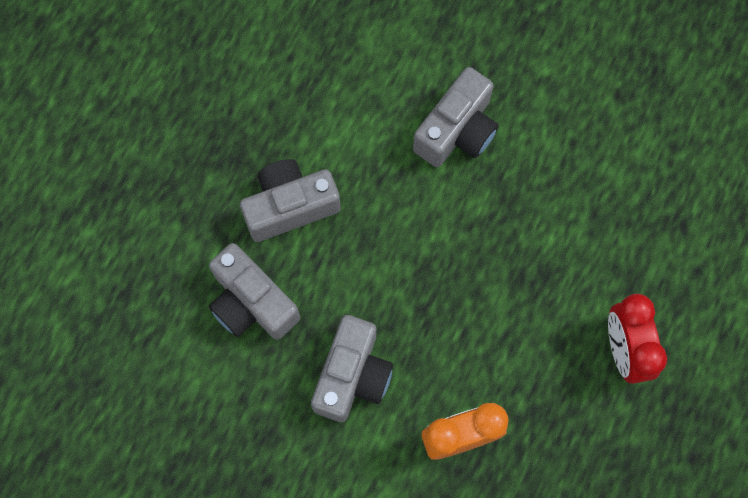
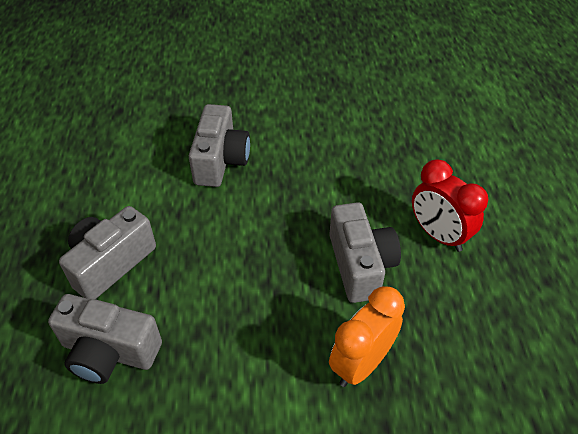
camera: 30 degrees left, 25 degrees down
grey camera [311,315,393,422] -> grey camera moved to [329,202,401,303]

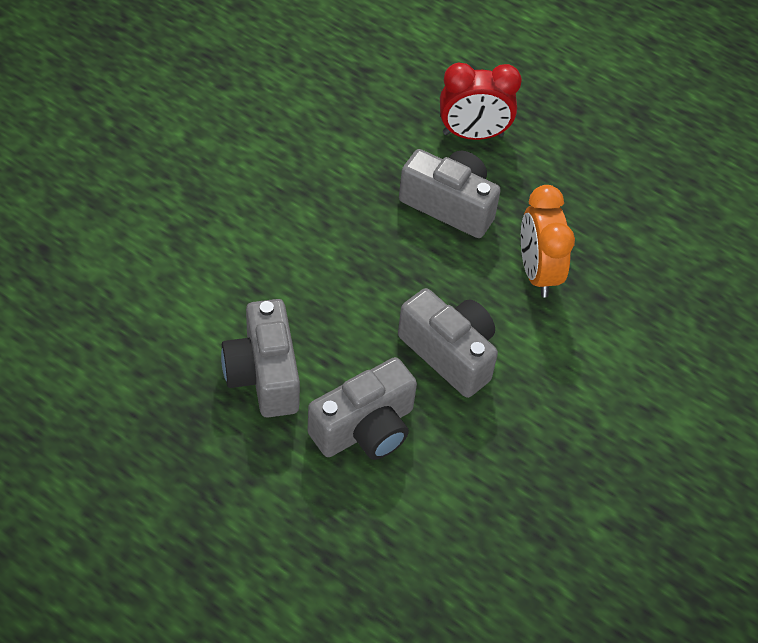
camera: 55 degrees left, 5 degrees up
grey camera [189,104,250,187] -> grey camera moved to [398,288,498,398]

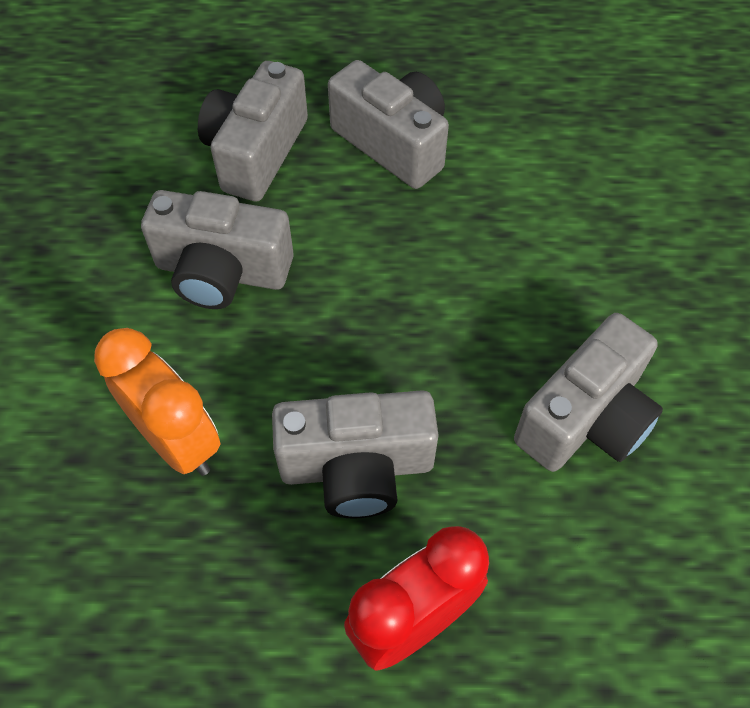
camera: 150 degrees right, 5 degrees up
none -> grey camera [514,313,663,472]

